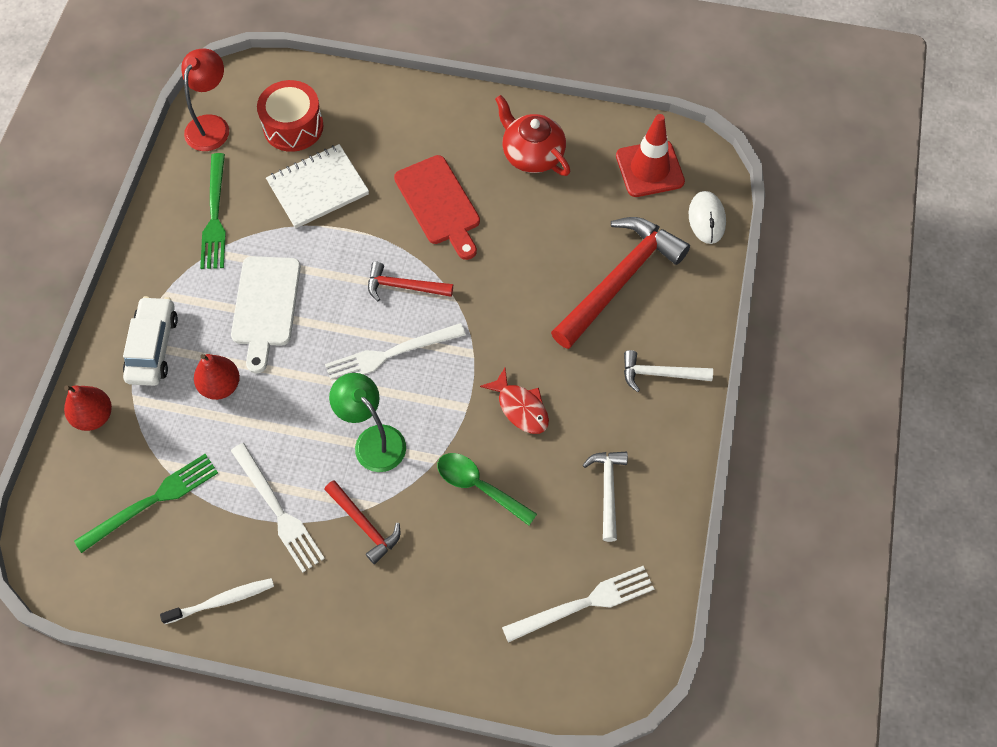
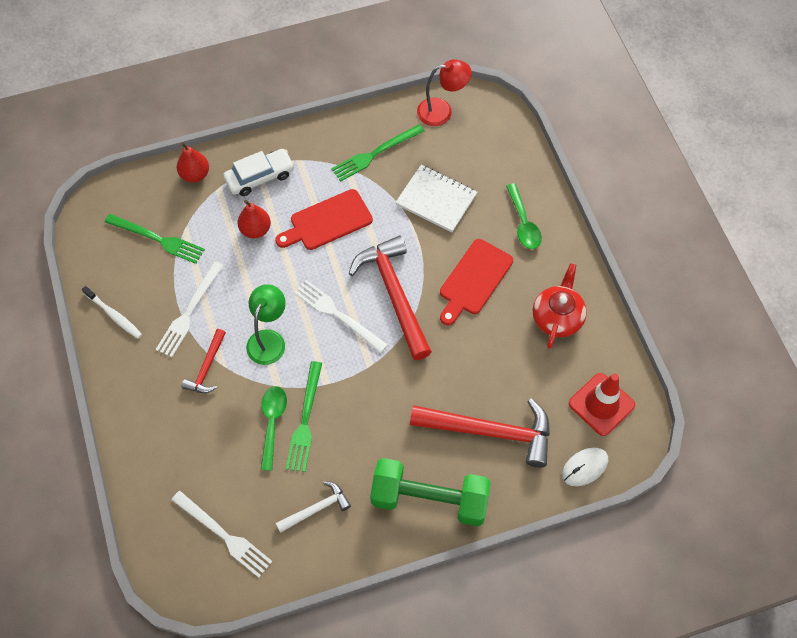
camera: 60 degrees right, 0 degrees up
white cutting board [231,256,301,373] -> red cutting board [275,189,373,250]
red drum [257,80,324,152] -> none
red hammer [368,262,453,301] -> red hammer [348,235,432,360], size x1.94
red fish [480,368,549,434] -> none
white hammer [624,350,713,392] -> green dumbbell [370,458,491,526]
none -> green fork [286,361,322,472]
none -> green spoon [506,183,542,249]

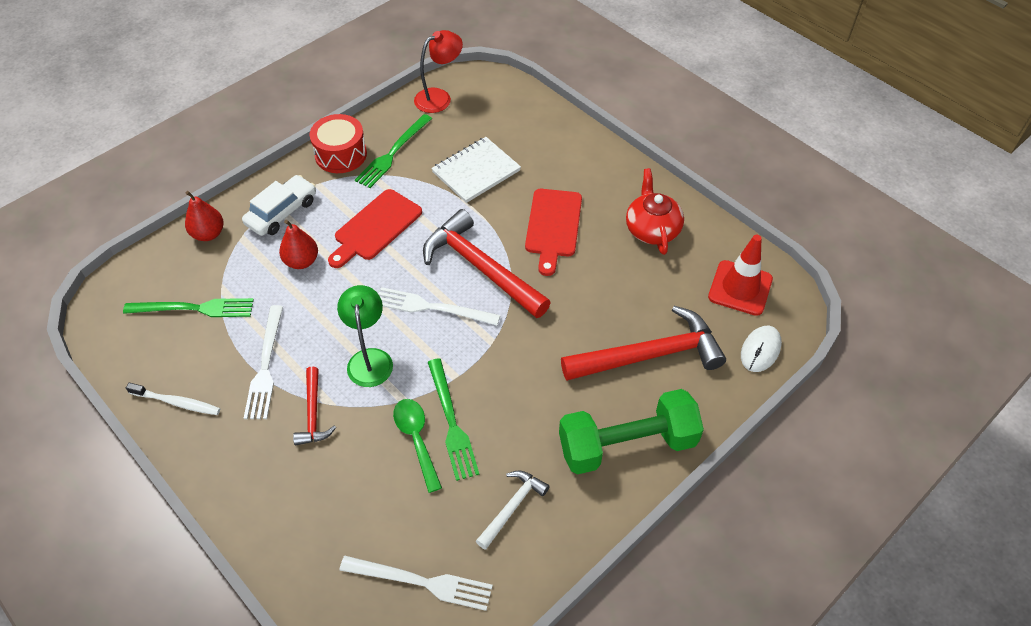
camera: 25 degrees left, 10 degrees down
white notebook [395,165,477,232] -> white notebook turned 45 degrees counterclockwise [431,137,521,203]
green spoon [506,183,542,249] -> none
none -> red drum [310,114,367,173]

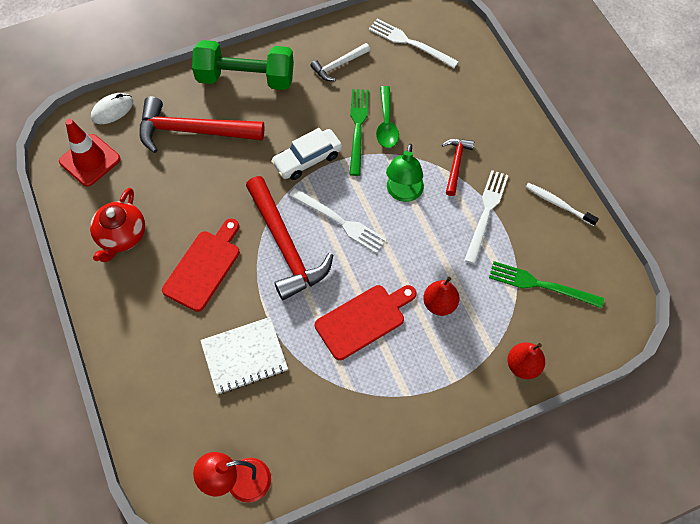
camera: 160 degrees left, 10 degrees up
white car [242,175,316,236] -> white car moved to [271,128,342,180]
red drum [310,114,367,173] -> none
green fork [355,114,432,188] -> none

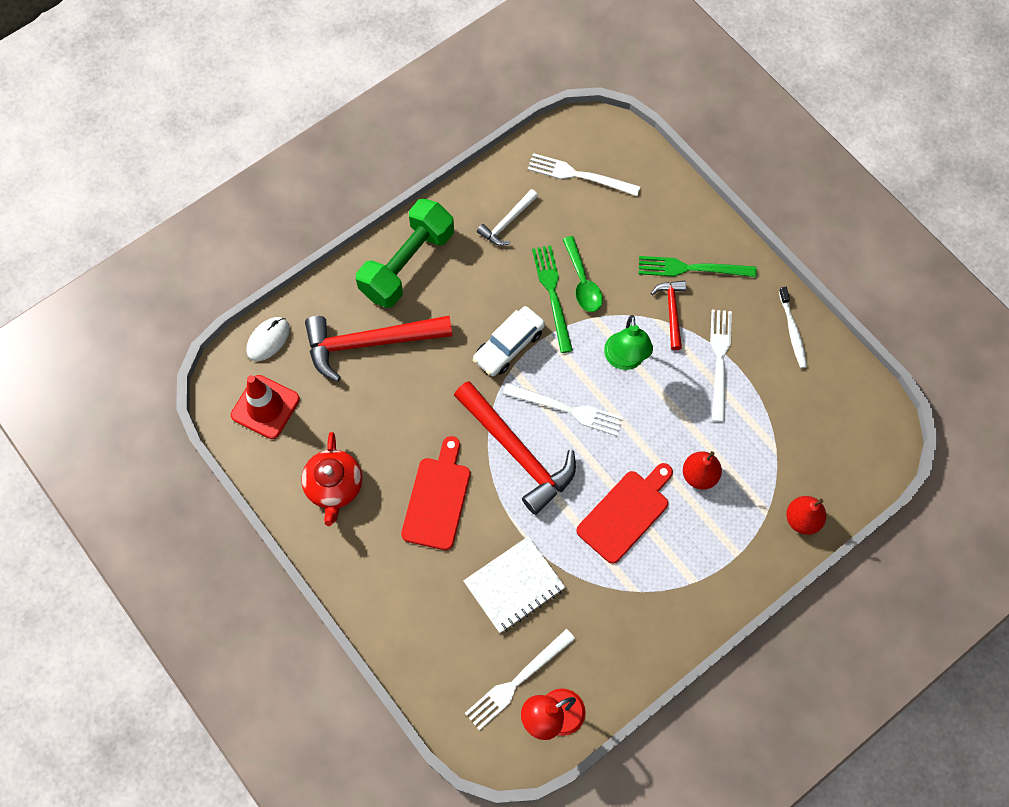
camera: 15 degrees left, 5 degrees up
green dumbbell [192,40,294,90] -> green dumbbell turned 45 degrees counterclockwise [356,199,454,308]
green fork [489,261,604,308] -> green fork moved to [638,256,757,277]
white toothbrush [526,183,599,226] -> white toothbrush turned 120 degrees counterclockwise [779,287,807,368]
none -> white fork [465,629,575,730]

